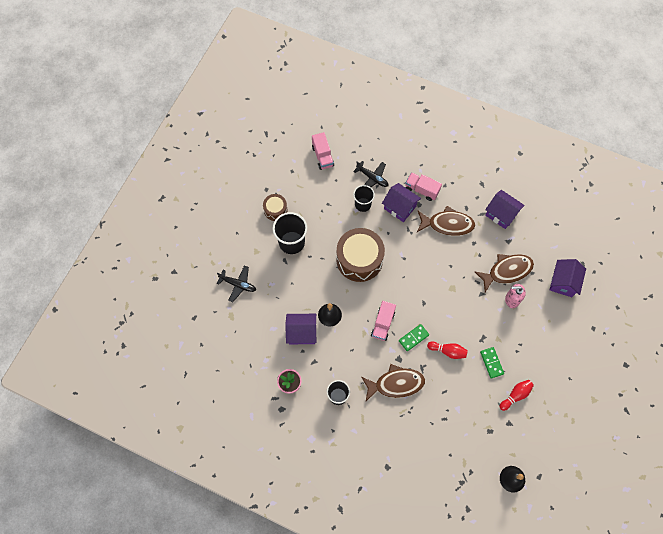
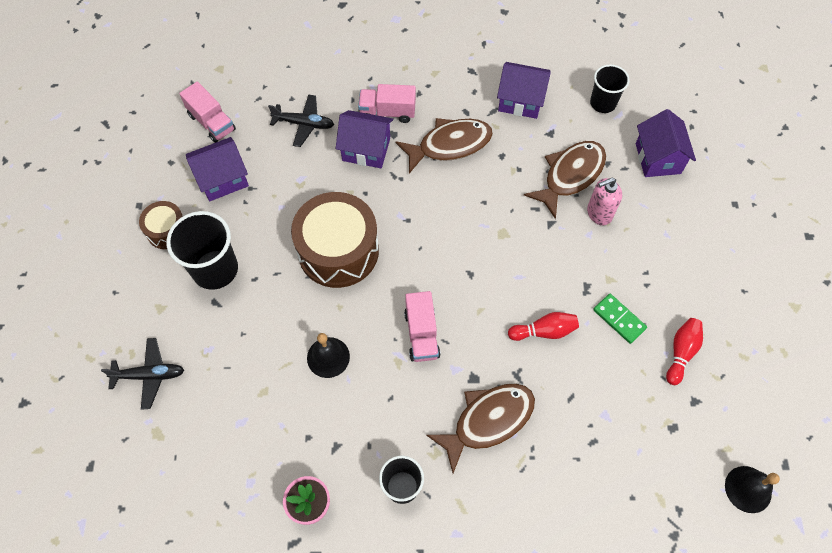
camera: 25 degrees left, 5 degrees down
purple house [285,314,316,344] -> purple house moved to [186,137,249,201]
black cup [353,185,375,212] -> black cup moved to [590,64,630,113]
green domino [399,324,429,351] -> none

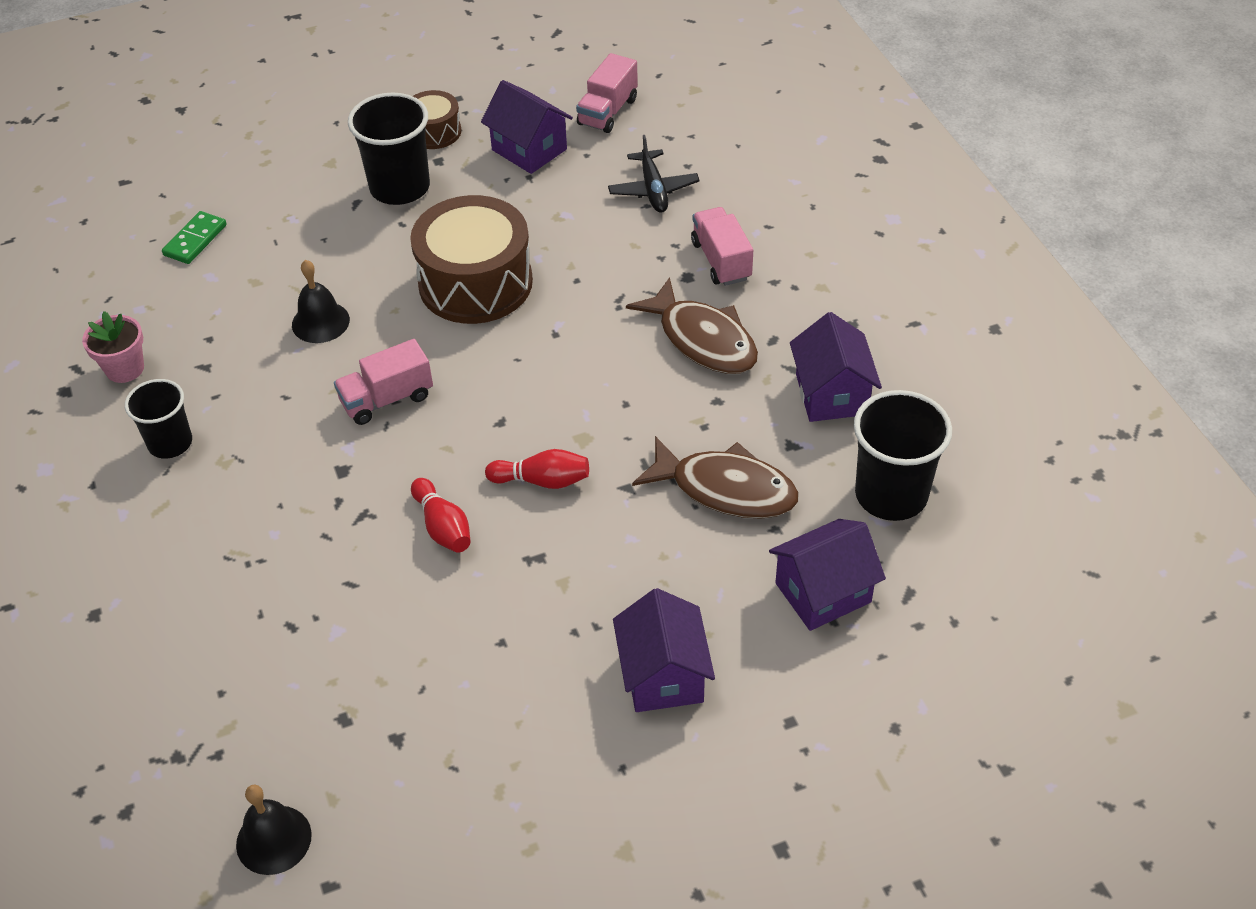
camera: 70 degrees right, 15 degrees down
black plane [101,338,184,410] -> none
purple house [336,110,393,168] -> purple house moved to [613,588,715,712]
brown fish [426,383,535,473] -> none
pink soap dispenser [587,178,622,225] -> none
black cup [590,64,630,113] -> black cup [854,390,952,521], size x1.56
green domino [593,294,647,344] -> green domino moved to [162,211,227,264]
red bowling pin [666,318,703,385] -> red bowling pin moved to [485,449,589,489]

